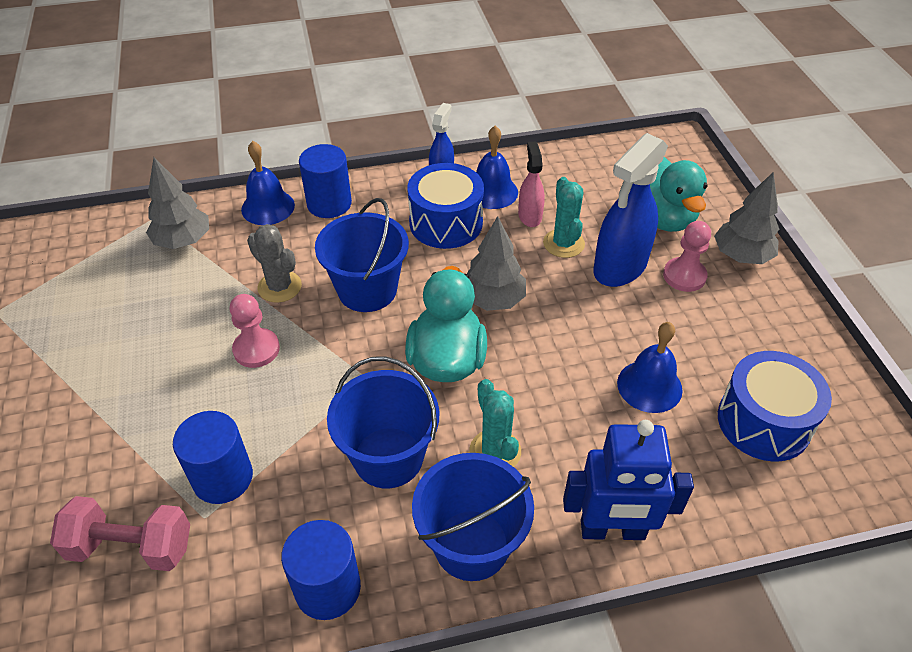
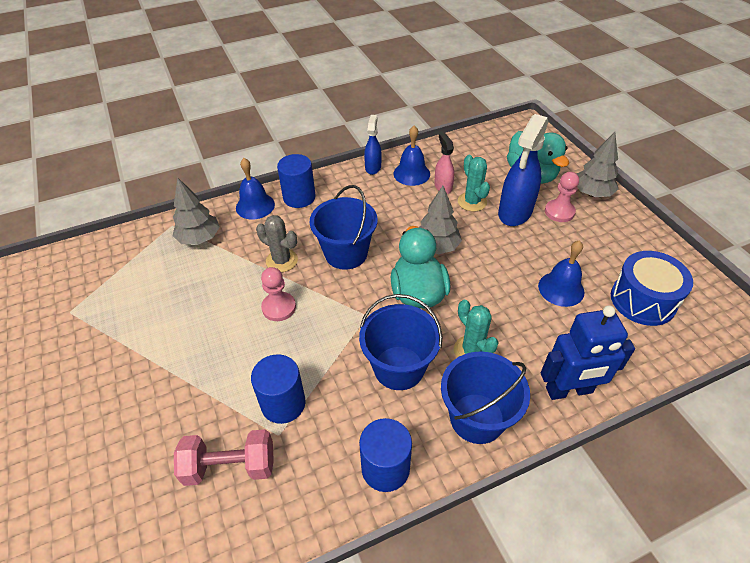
camera: 10 degrees left, 0 degrees up
blue drum [408,163,484,249] -> none

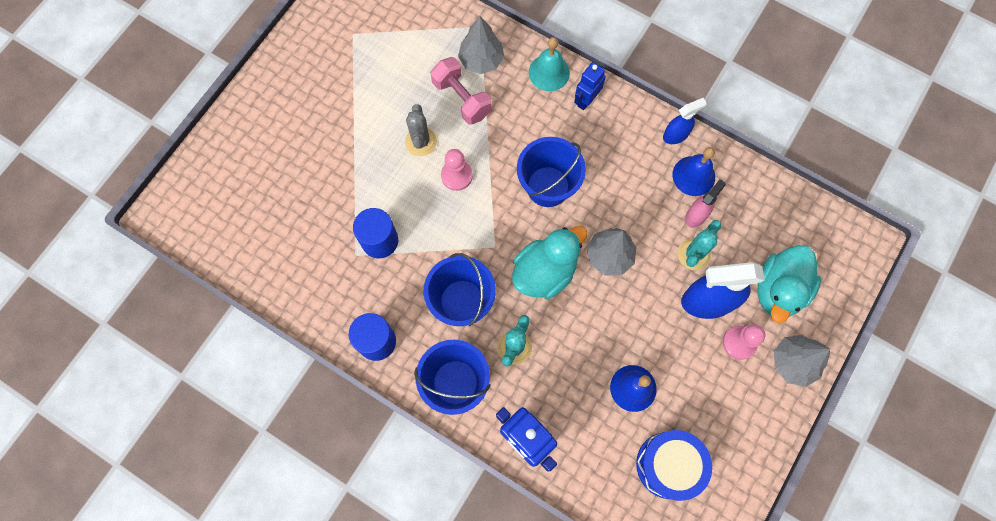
camera: 55 degrees right, 25 degrees up
pink dumbbell [174,429,274,486] -> pink dumbbell moved to [431,57,492,125]
blue bell [236,158,275,219] -> turquoise bell [529,37,570,91]
grey cactus [256,215,298,272] -> grey cactus moved to [405,104,437,156]
blue cylinder [277,154,316,208] -> blue robot [574,62,606,110]

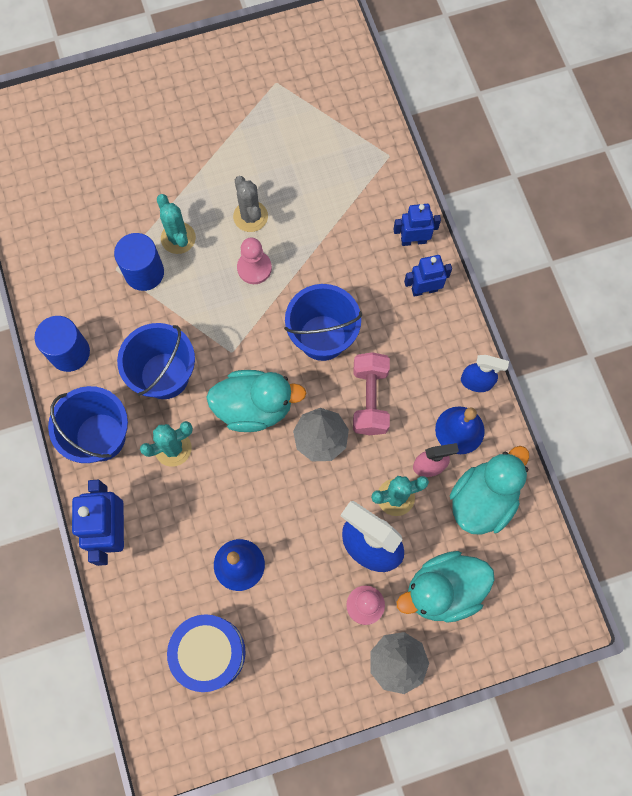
camera: 40 degrees right, 0 degrees up
grey cactus [405,104,437,156] -> grey cactus turned 60 degrees counterclockwise [233,176,268,232]
pink dumbbell [431,57,492,125] -> pink dumbbell moved to [353,352,390,435]
grey tree [458,16,504,74] -> none
turquoise bell [529,37,570,91] -> blue robot [394,204,441,246]
none -> turquoise cactus [157,194,196,254]
none -> turquoise duck [450,446,529,535]

